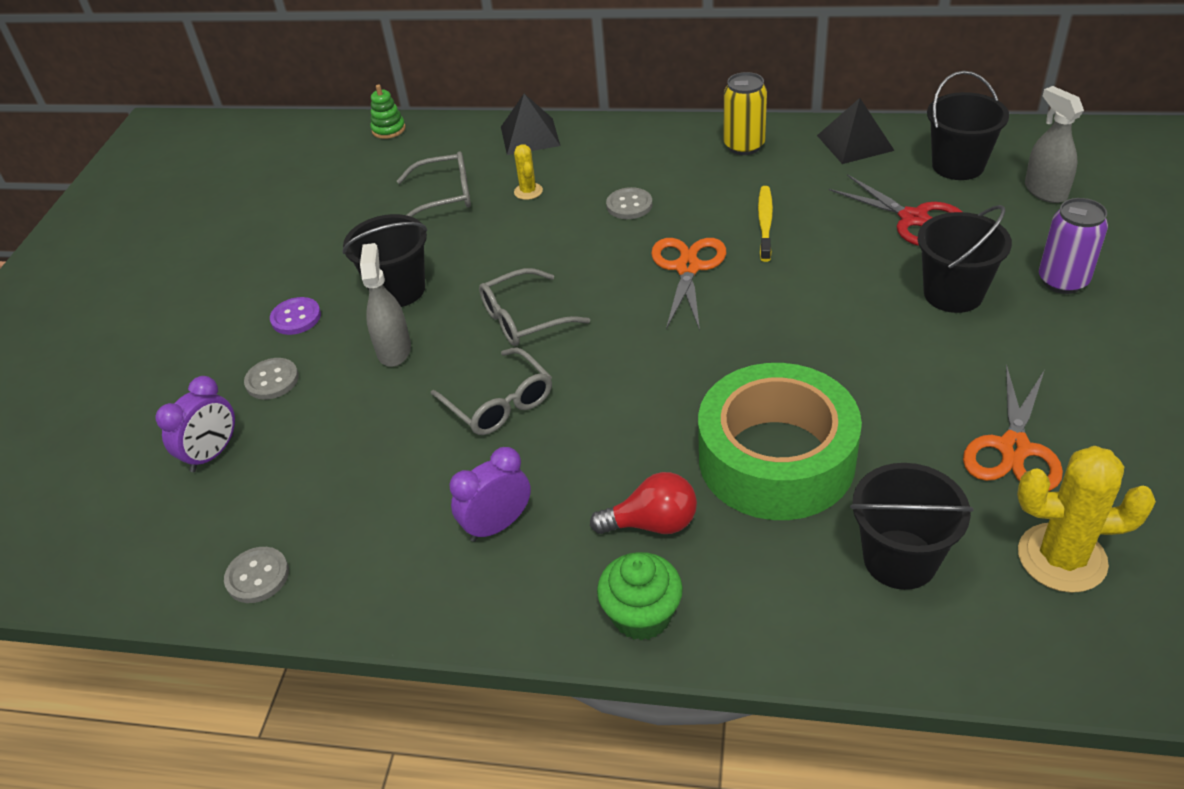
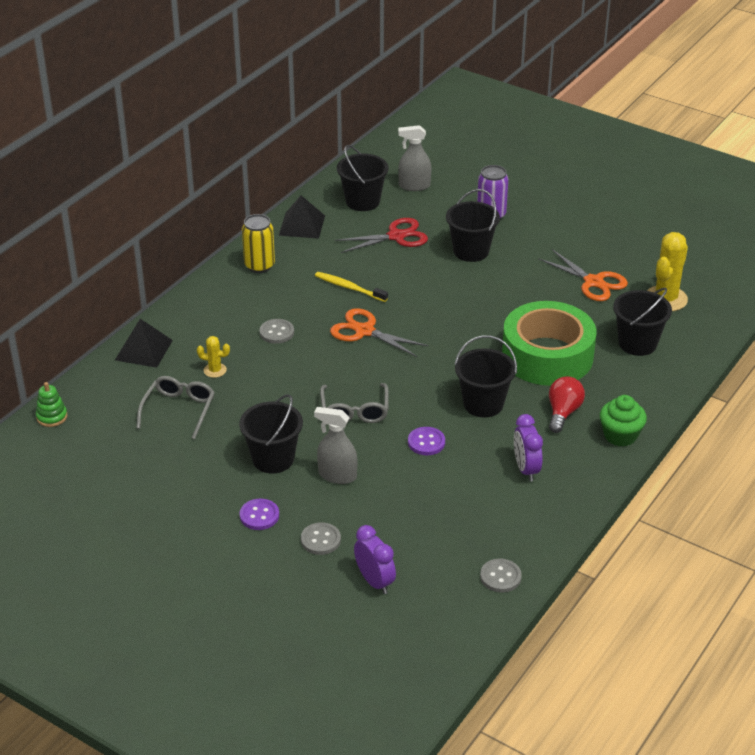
camera: 70 degrees left, 5 degrees down
grey glasses [431,347,552,435] -> purple button [408,427,445,455]
none -> black bucket [455,336,517,417]

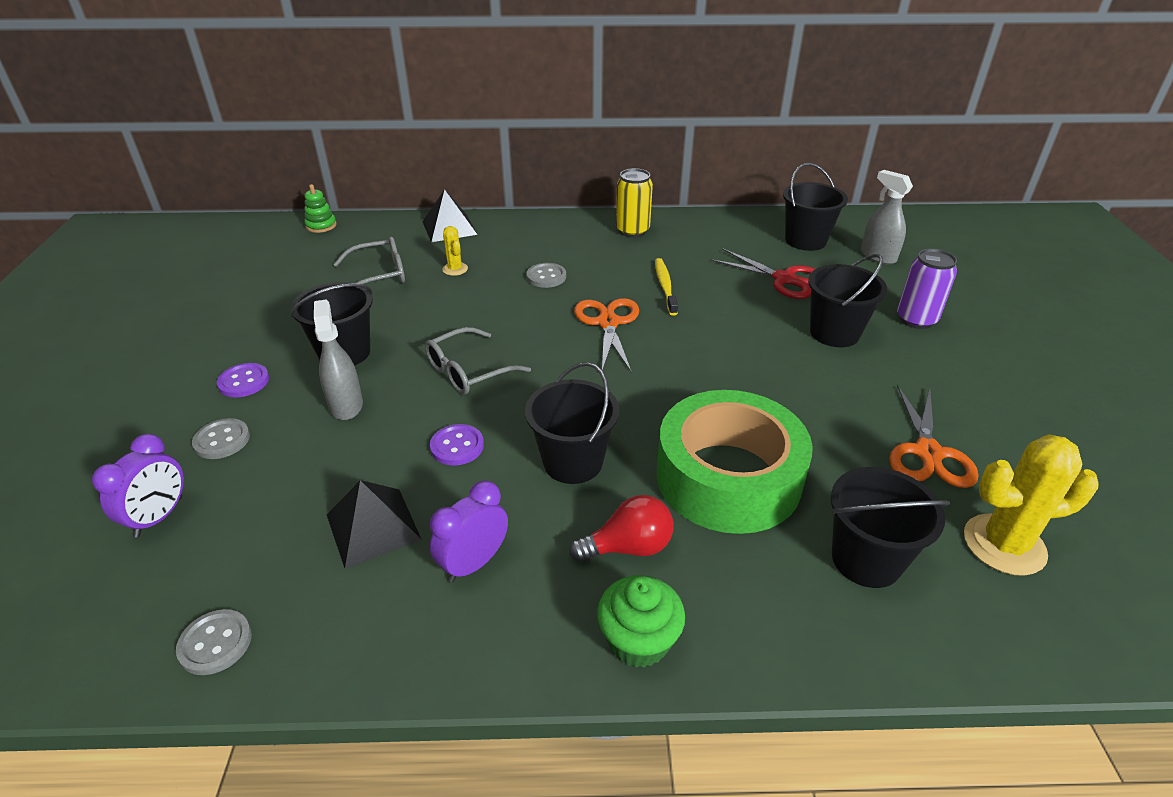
camera: 55 degrees right, 0 degrees up
black pyramid [279,196,325,239] -> black pyramid moved to [327,480,422,569]

